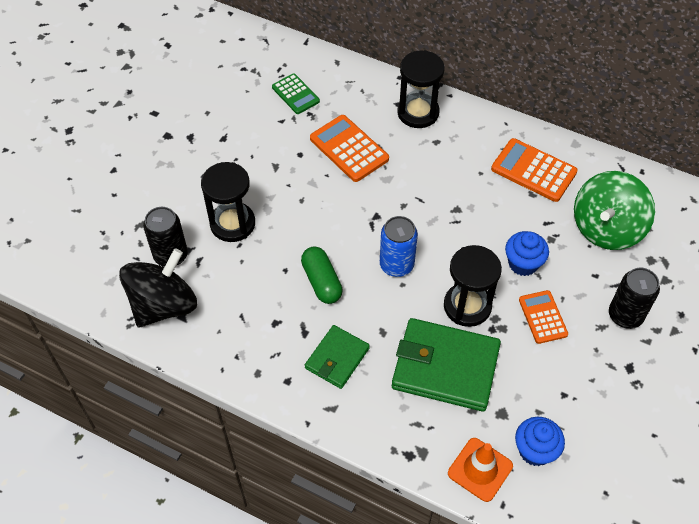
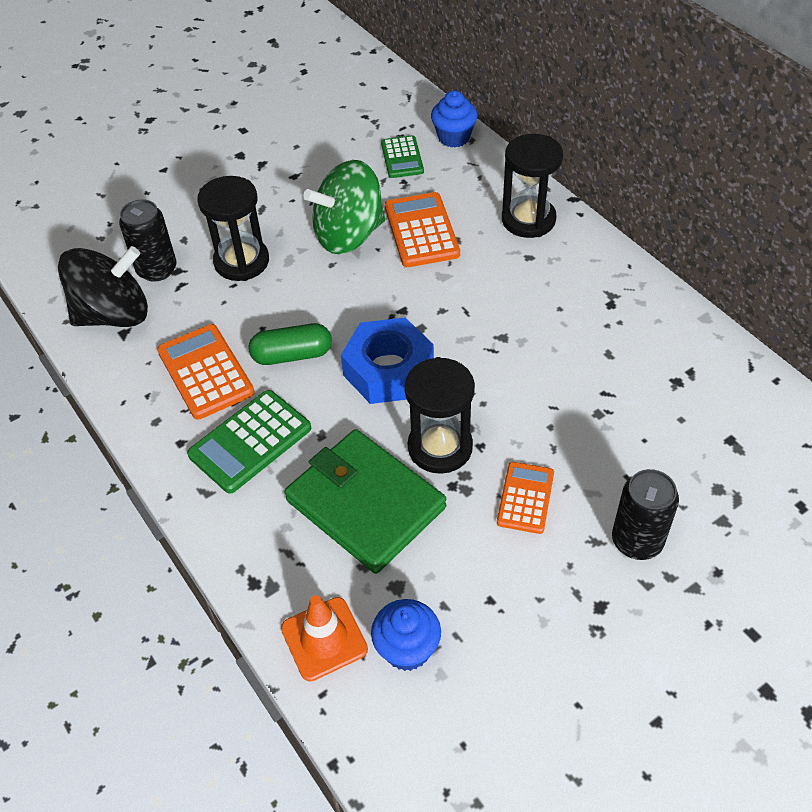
camera: 30 degrees right, 5 degrees down
green capsule [301,247,343,304] -> green capsule turned 75 degrees clockwise [249,323,332,365]
green wallet [305,325,370,389] -> green calculator [187,390,311,494]
blue can [380,216,418,277] -> blue nut [341,317,434,404]
orange calculator [491,138,578,202] -> orange calculator moved to [157,324,255,420]
blue cupcake [505,231,549,276] -> blue cupcake moved to [431,90,477,148]
green spinning top [574,171,655,250] -> green spinning top moved to [303,160,385,254]

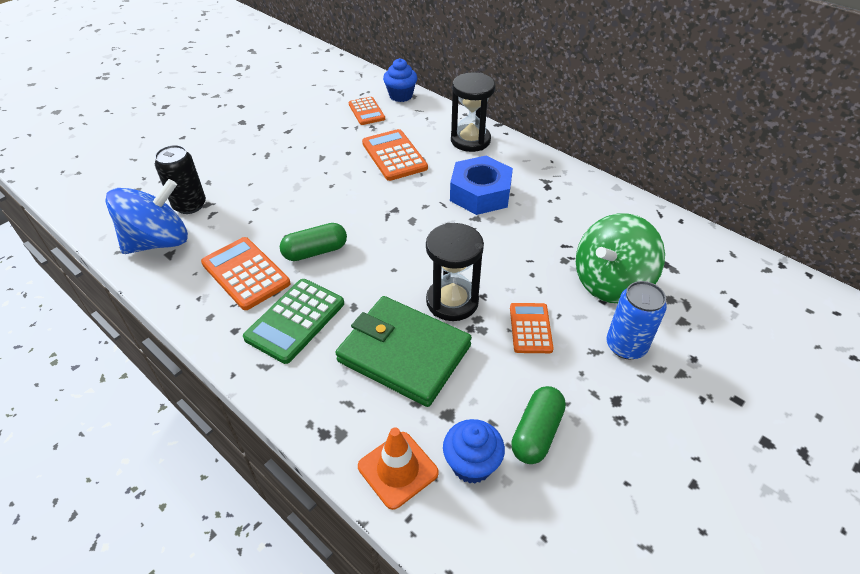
camera: 15 degrees left, 5 degrees down
black spinning top [58,246,148,327] -> blue spinning top [105,179,188,254]
black hourglass [197,176,269,281] -> none
green spinning top [303,160,385,254] -> green spinning top moved to [576,213,665,303]
blue nut [341,317,434,404] -> blue nut moved to [450,156,513,215]
green calculator [381,135,424,178] -> orange calculator [349,97,385,125]
black can [612,469,679,560] -> blue can [606,281,667,359]
none -> green capsule [511,386,566,464]

